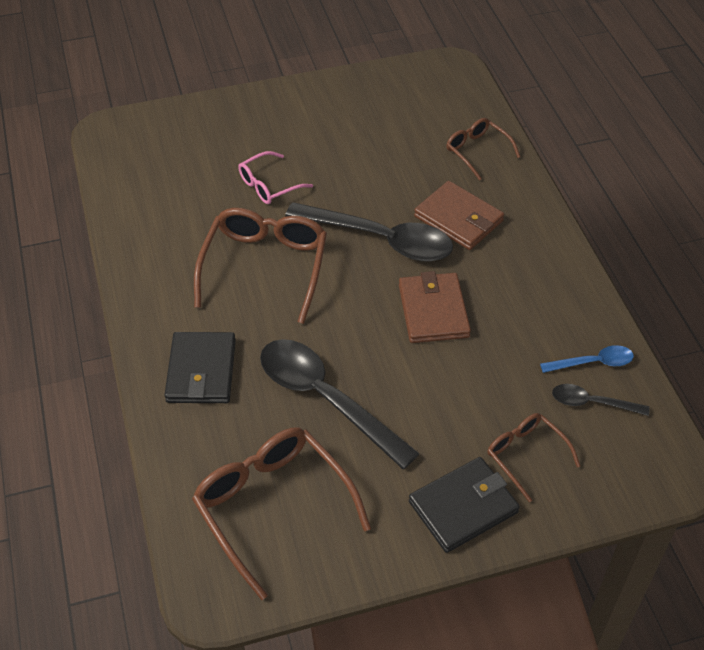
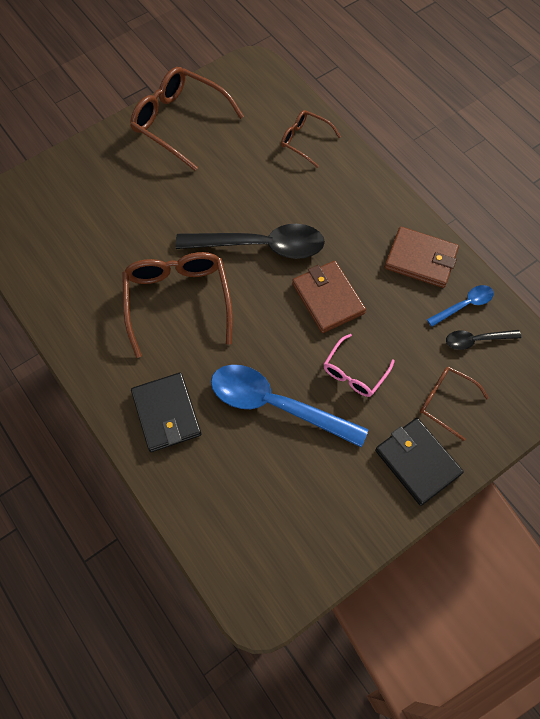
camera: 20 degrees left, 15 degrees up
brown glasses [192,428,371,600] -> brown glasses moved to [130,67,244,171]
pink glasses [238,151,313,204] -> pink glasses moved to [324,334,395,397]
black spoon [260,339,420,469] -> blue spoon [211,365,368,448]
black wallet [409,457,520,553] -> black wallet turned 75 degrees counterclockwise [375,418,464,506]
brown wallet [414,181,504,250] -> brown wallet moved to [385,227,459,288]

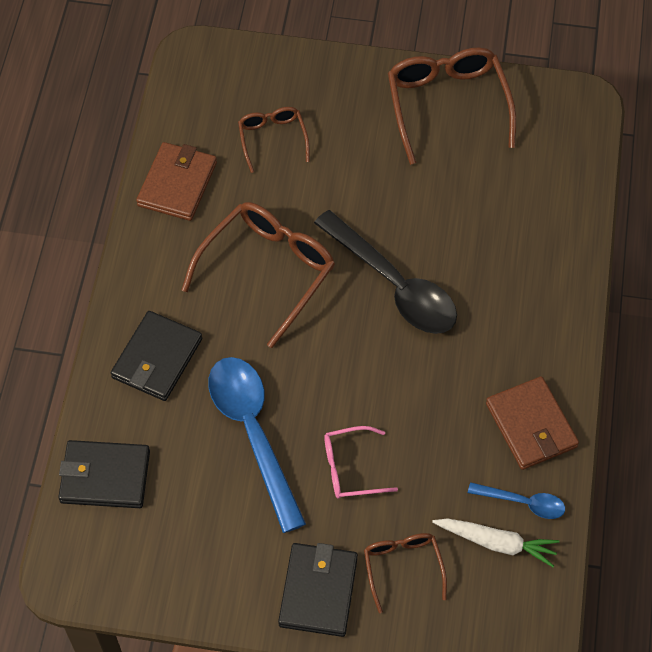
camera: 45 degrees right, 5 degrees down
brown glasses [281,110,341,168] -> brown glasses moved to [238,107,310,173]
brown wallet [292,261,366,333] -> brown wallet moved to [136,142,217,221]
black spoon [446,330,521,350] -> white carrot [432,518,560,567]
none -> black wallet [58,440,150,508]

